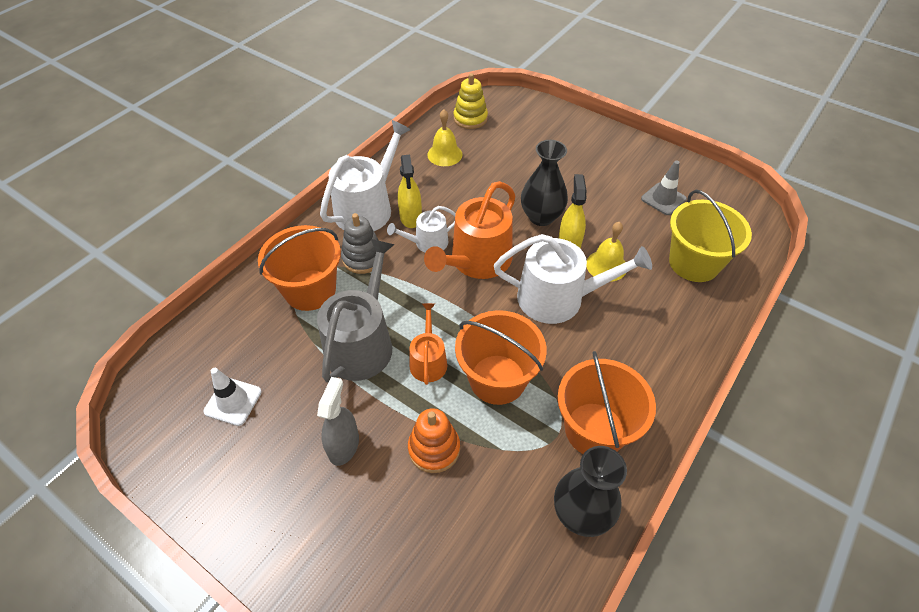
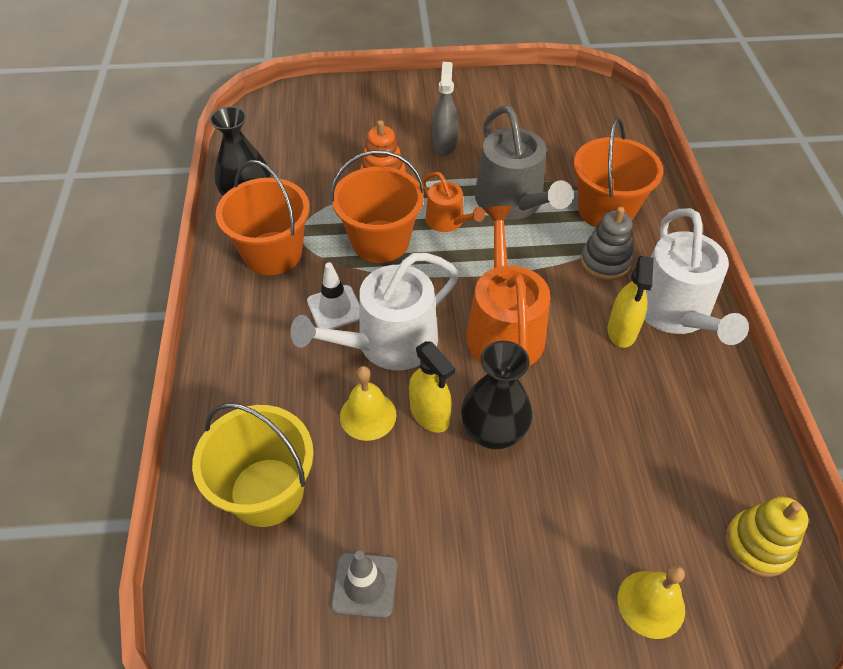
camera: 140 degrees right, 0 degrees up
white traffic cone [203,368,262,426] -> white traffic cone moved to [307,262,359,329]
grey spray bottle [317,377,359,466] -> grey spray bottle turned 150 degrees counterclockwise [432,62,458,156]
white watering can [387,206,456,253] -> none
yellow spray bottle [398,155,422,228] -> yellow spray bottle turned 120 degrees counterclockwise [607,256,654,348]
yellow bell [427,109,462,166] -> yellow bell moved to [618,565,685,639]

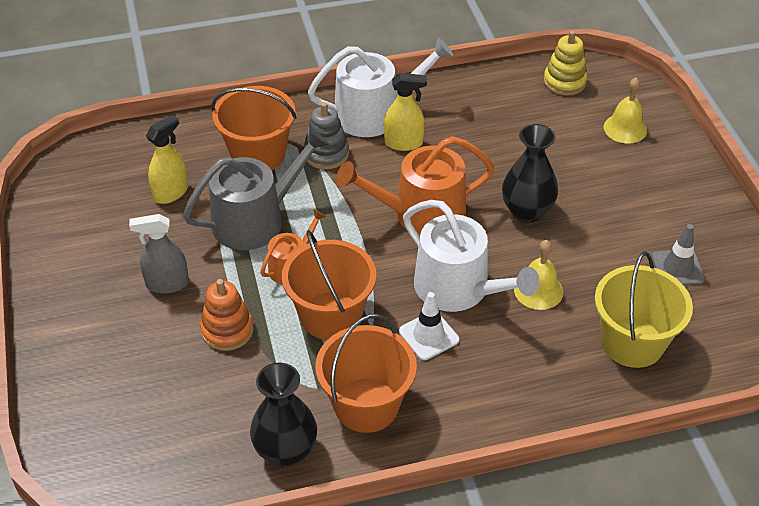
camera: 100 degrees left, 5 degrees down
yellow spray bottle [409,341,455,433] -> yellow spray bottle moved to [146,115,188,204]

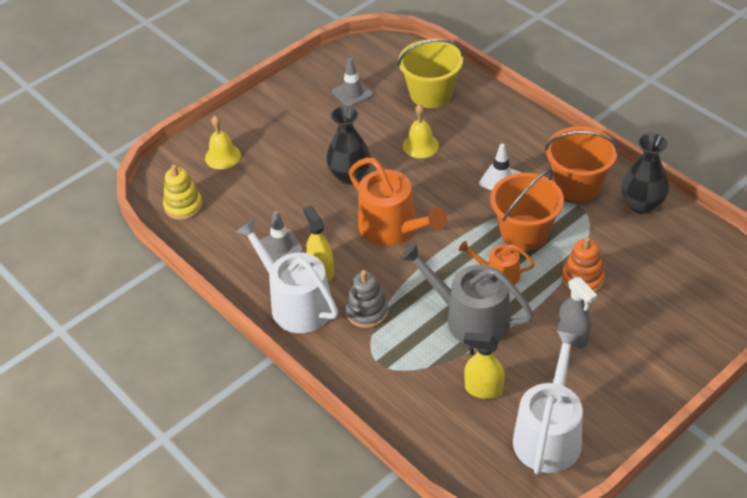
camera: 115 degrees left, 0 degrees up
orange bucket [211,86,297,171] -> none
white watering can [403,200,540,312] -> white watering can moved to [513,330,583,475]
none -> grey traffic cone [260,211,303,262]

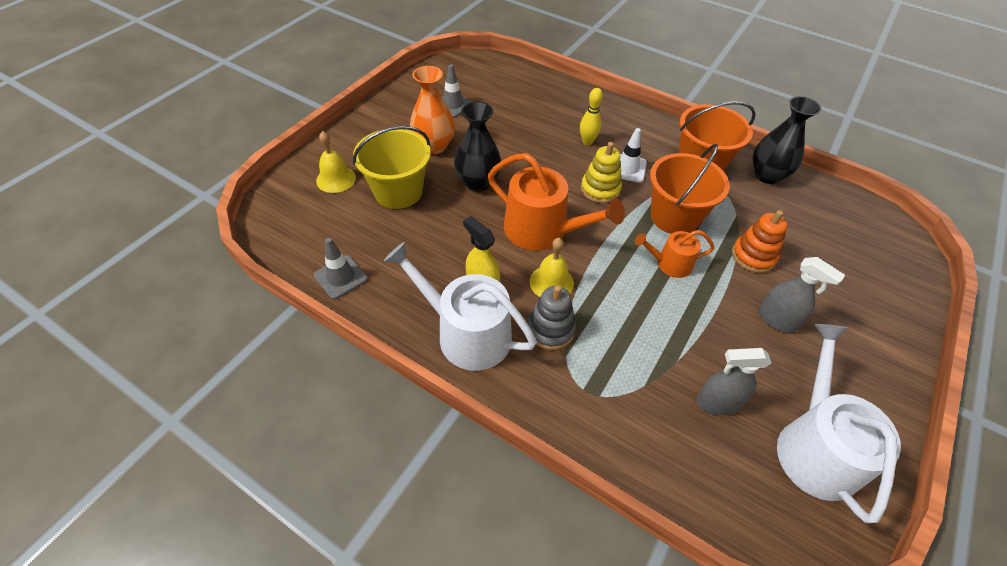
camera: 20 degrees left, 5 degrees up
yellow stacking toy [163,165,203,220] -> yellow stacking toy moved to [581,142,622,203]
grey traffic cone [260,211,303,262] -> grey traffic cone moved to [314,238,368,299]
yellow bucket [398,39,464,108] -> yellow bucket moved to [353,126,431,209]
grey watering can [400,243,534,343] -> none
yellow bell [403,104,439,158] -> yellow bell moved to [530,238,574,297]
yellow spray bottle [463,333,505,399] -> grey spray bottle [696,348,771,415]
none -> orange vase [410,66,455,154]
none -> yellow bowling pin [580,88,603,145]

